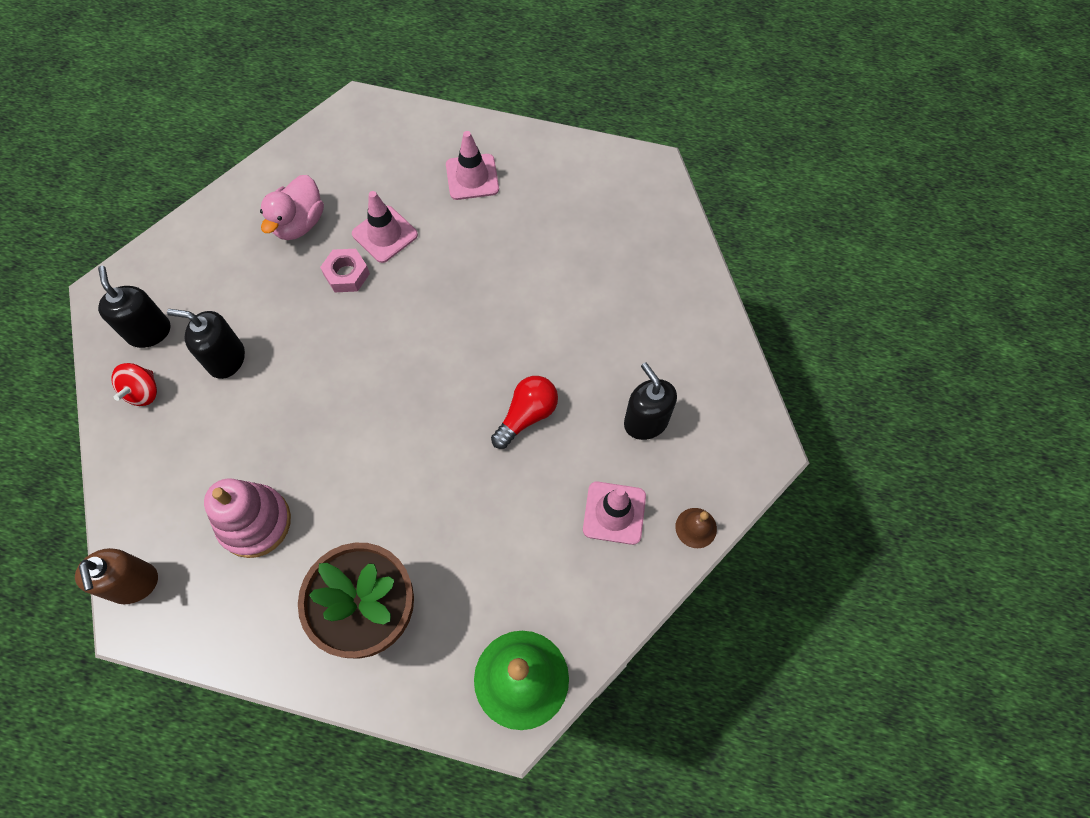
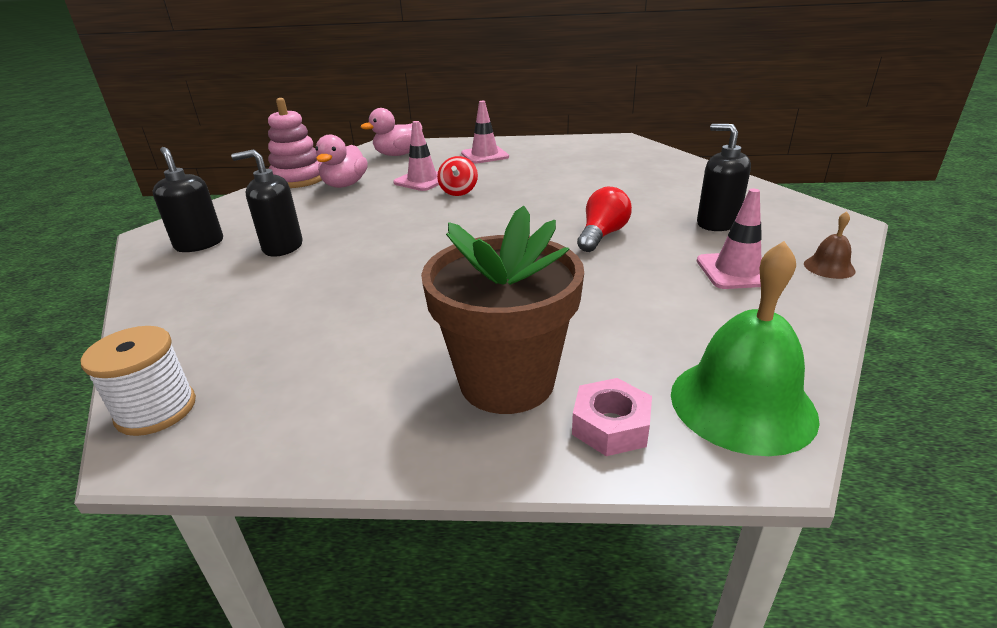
camera: 10 degrees left, 35 degrees down
brown soap dispenser [75,548,158,604] -> white spool [81,326,196,436]
red spinning top [111,363,157,406] -> red spinning top moved to [437,156,478,196]
pink stacking toy [204,478,291,558] -> pink stacking toy moved to [268,98,322,188]
pink nut [320,249,370,292] -> pink nut moved to [572,378,652,456]
none -> pink duck [361,108,422,156]

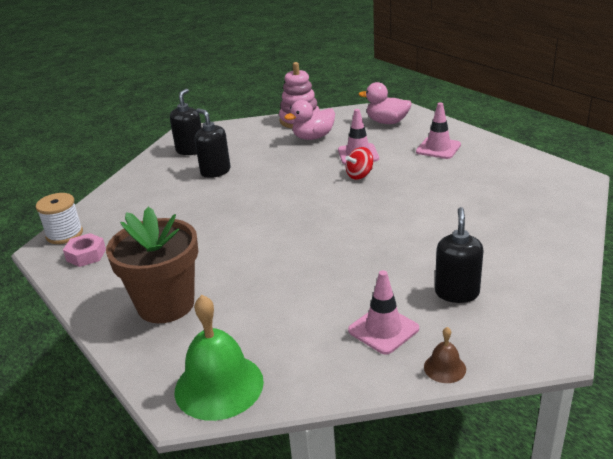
camera: 50 degrees right, 0 degrees up
pink nut [572,378,652,456] -> pink nut moved to [63,233,106,267]
red light bulb [577,187,632,252] -> none

